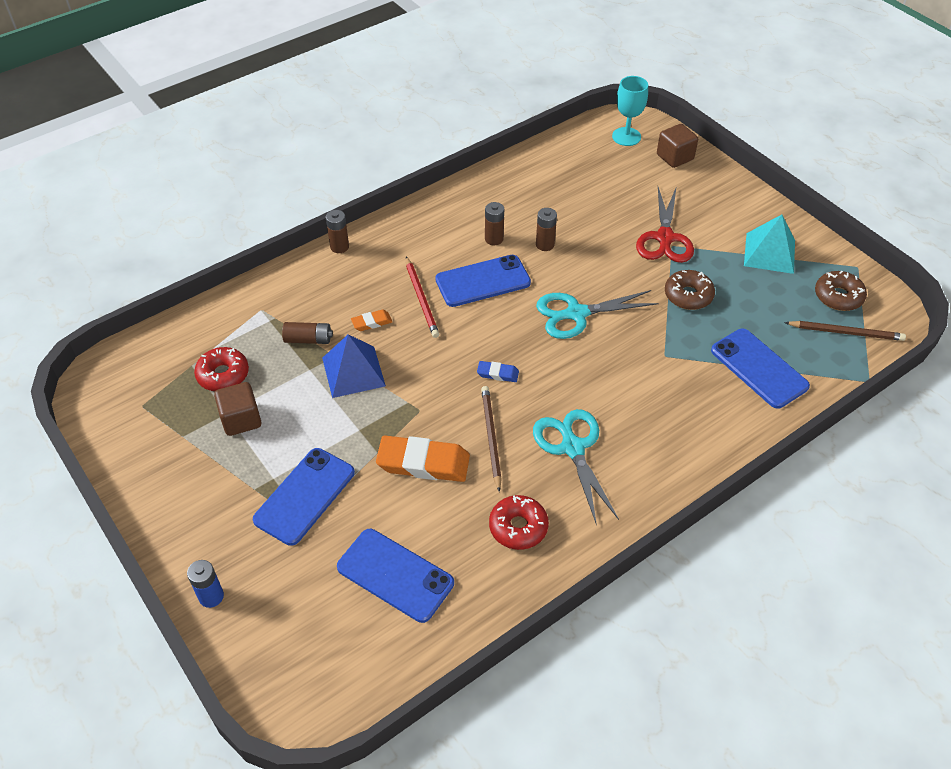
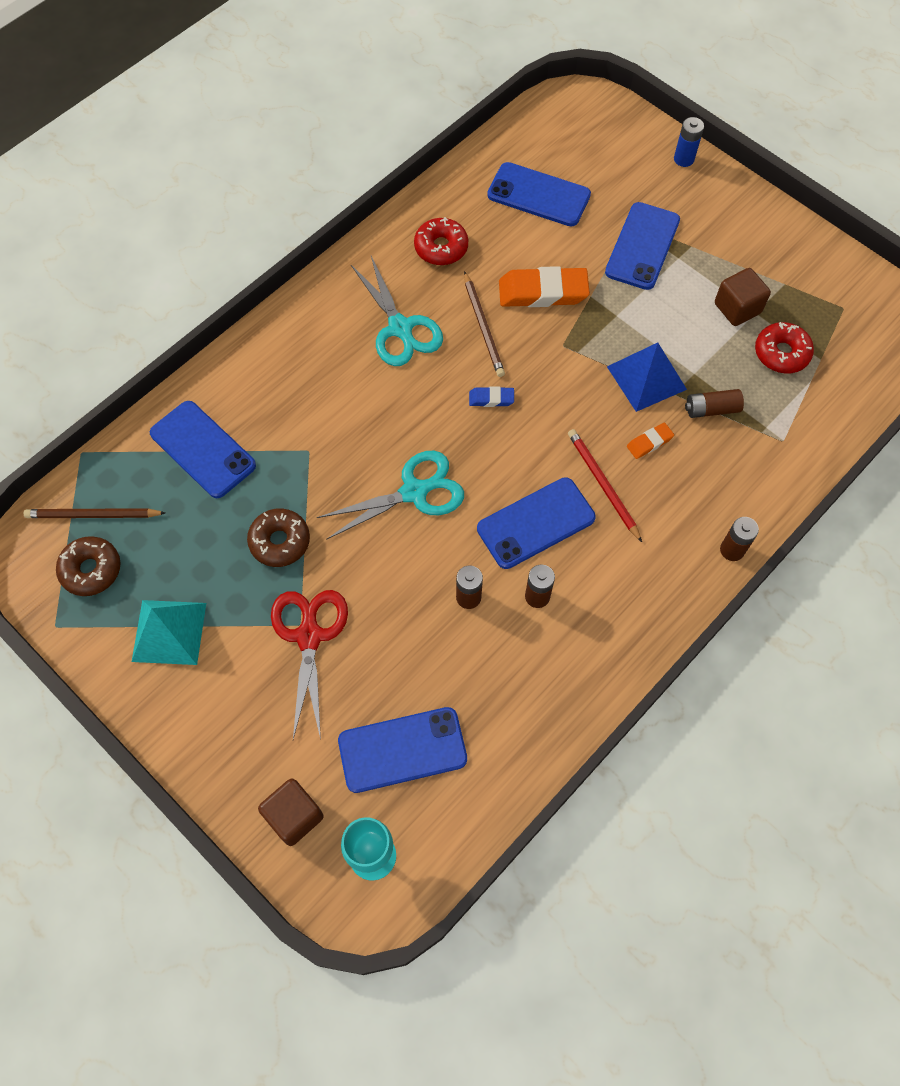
camera: 170 degrees right, 15 degrees up
none -> blue phone [338,707,467,793]

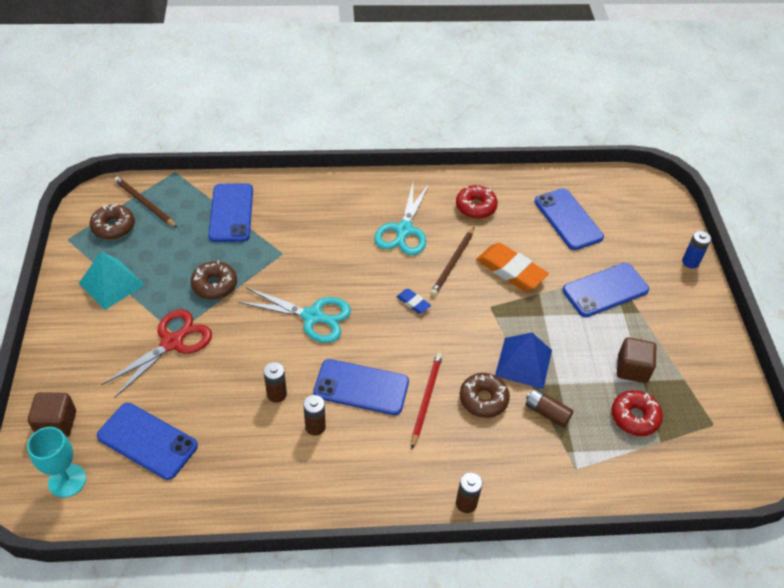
camera: 40 degrees right, 15 degrees down
orange eraser [627,423,674,459] -> brown donut [460,373,510,418]

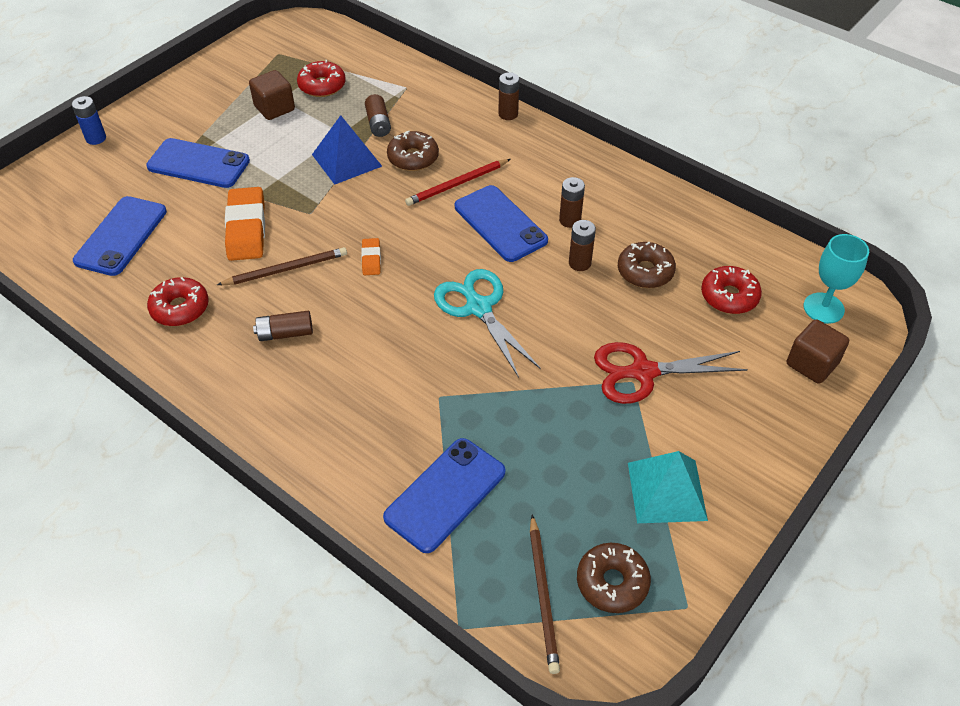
camera: 135 degrees left, 0 degrees up
blue phone [97,403,198,480] -> red donut [701,266,762,314]
brown donut [191,261,237,300] -> brown donut moved to [618,242,676,288]
turquoise scissors [374,183,430,255] -> brown battery [253,311,313,341]
blue eraser [397,289,431,314] -> orange eraser [361,238,381,275]

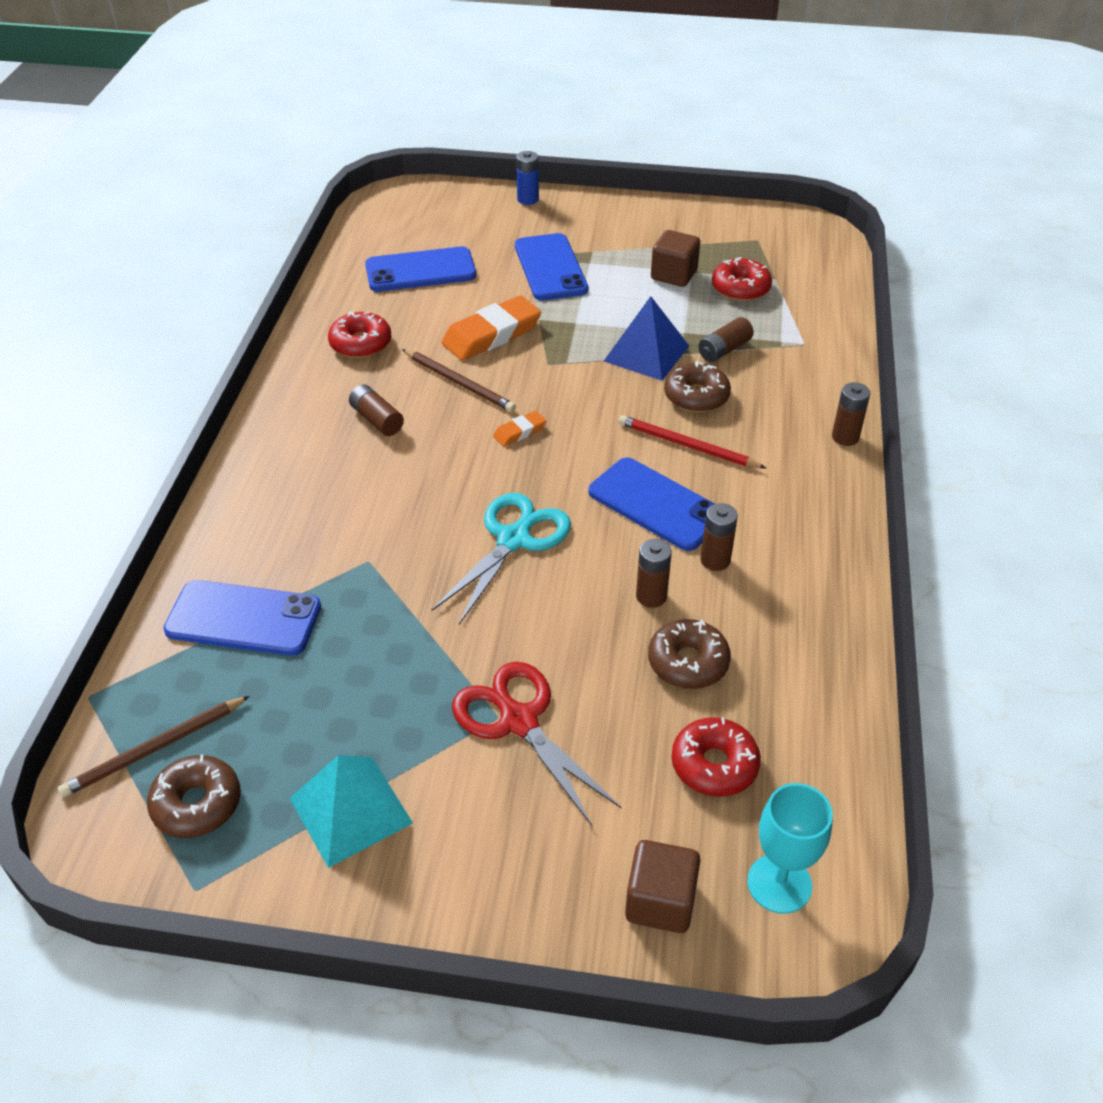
camera: 60 degrees right, 5 degrees down
blue phone [455,185,548,262] -> blue phone turned 75 degrees counterclockwise [588,458,715,551]

